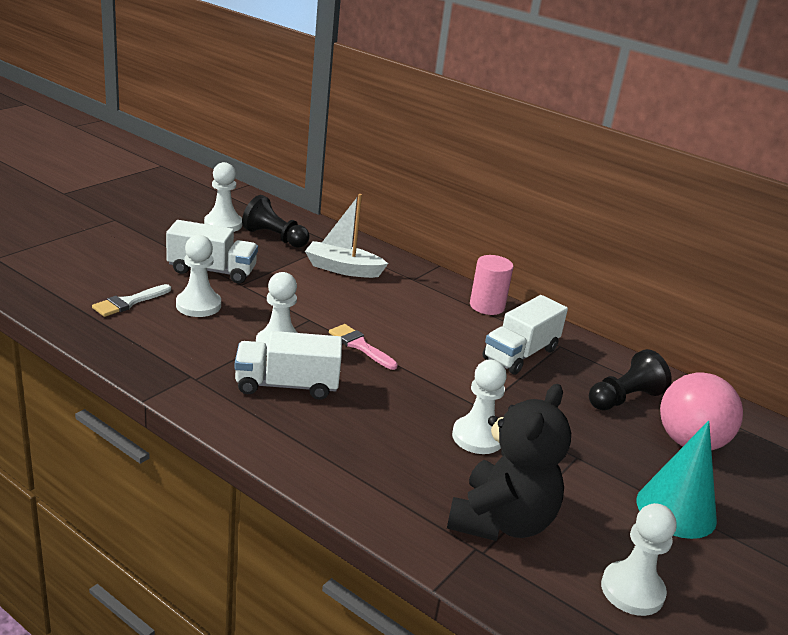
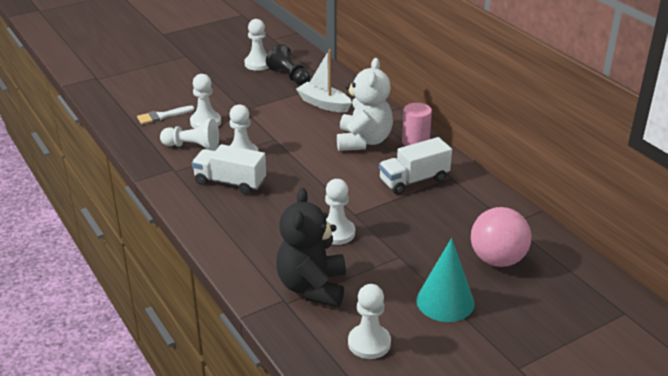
camera: 25 degrees right, 5 degrees up
white truck [166,220,258,283] -> none
pink brush [329,324,398,370] -> none
black teddy bear [447,384,571,541] -> black teddy bear turned 135 degrees clockwise [276,188,346,307]
black pawn [589,349,672,410] -> none
none -> white pawn [160,119,219,151]
none -> white teddy bear [337,58,393,151]

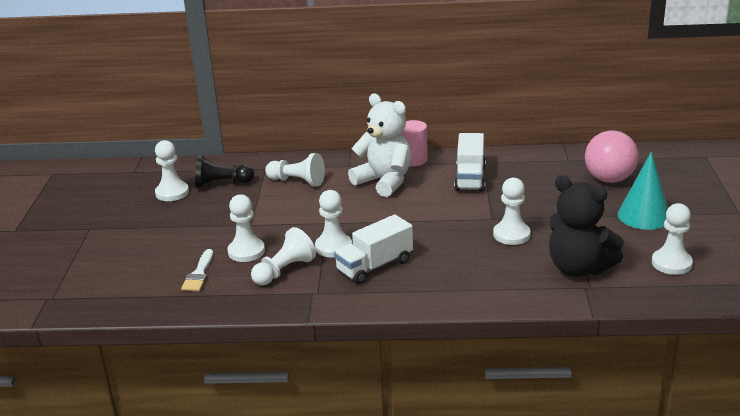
camera: 55 degrees left, 5 degrees down
white boat [296,49,352,113] -> white pawn [265,153,325,186]

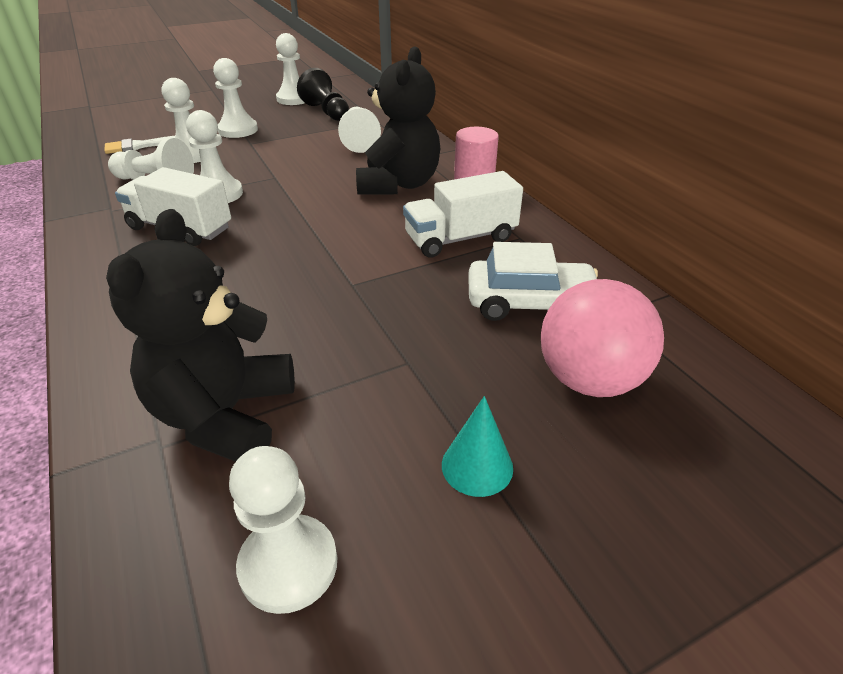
camera: 60 degrees right, 10 degrees up
white teddy bear [348,94,412,197] -> black teddy bear [356,46,440,194]
white pawn [493,178,531,245] -> white pawn moved to [213,58,258,138]
turquoise cone [617,152,668,230] -> turquoise cone [442,396,513,497], size x0.60
none -> white car [468,242,598,321]

